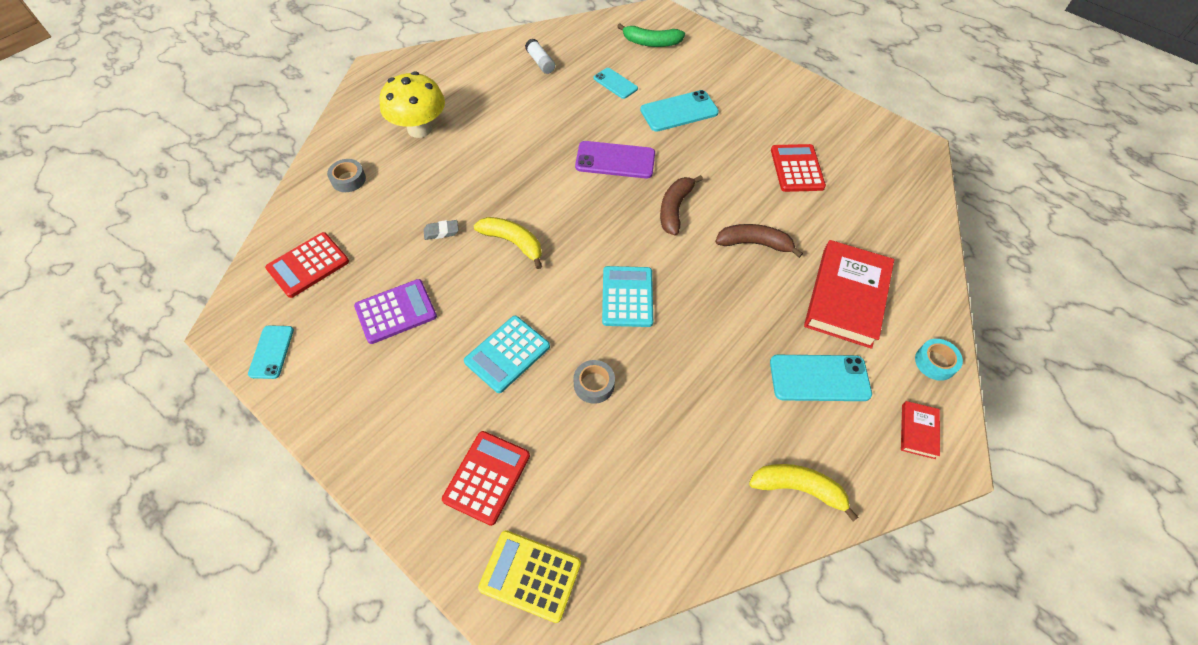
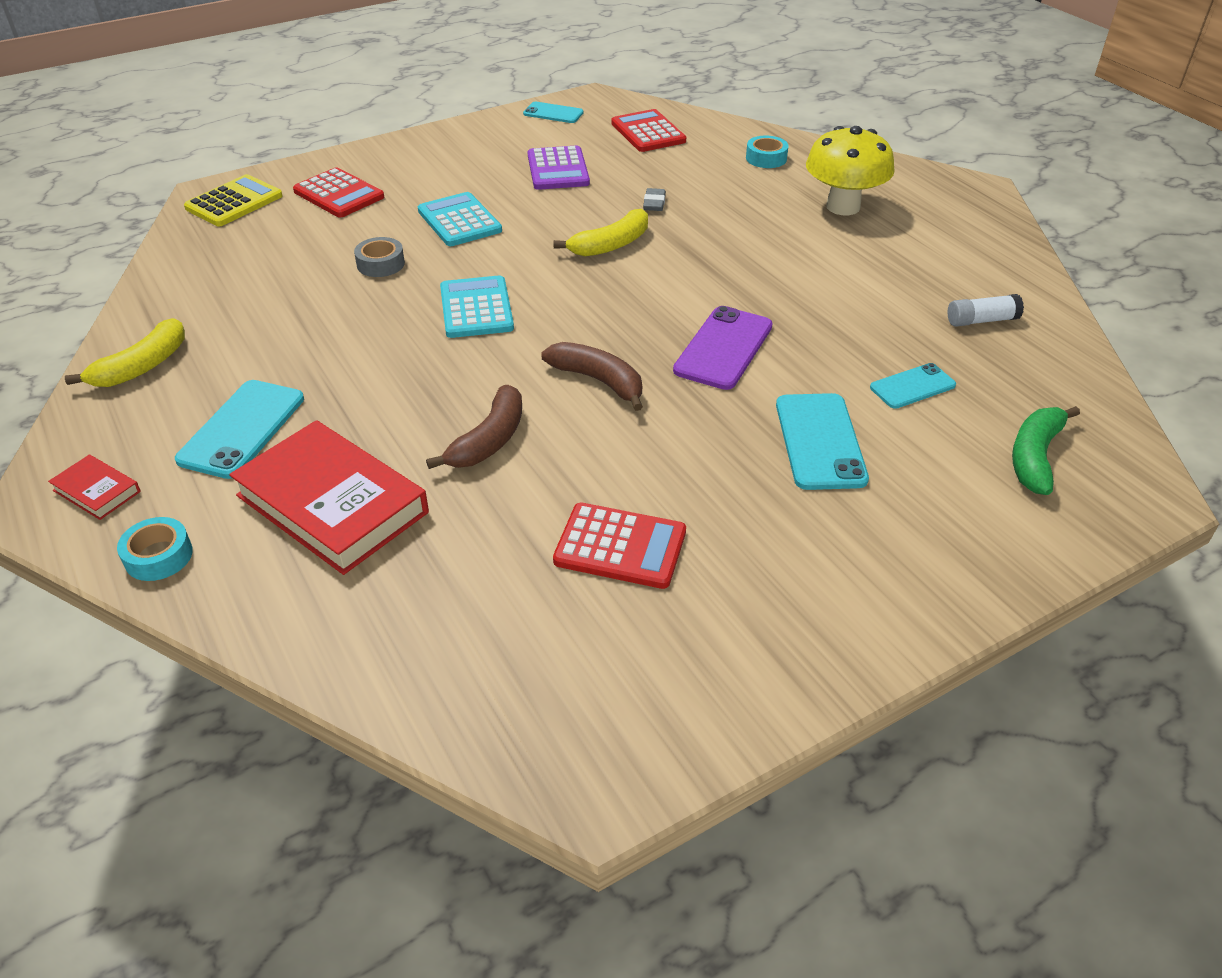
camera: 110 degrees right, 15 degrees down
grey tape [327,159,366,192] -> turquoise tape [746,136,789,168]
turquoise calculator [602,266,653,327] -> turquoise calculator turned 120 degrees counterclockwise [440,275,514,338]

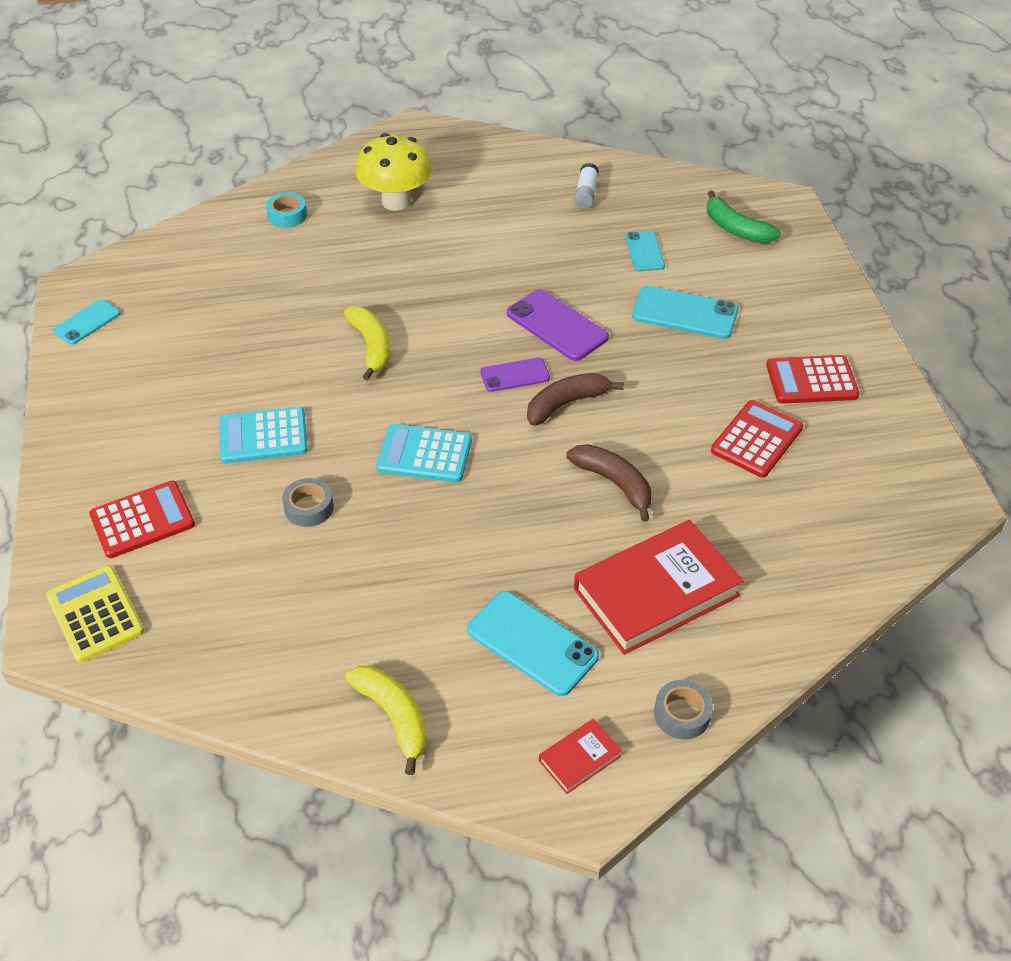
camera: 70 degrees left, 5 degrees up
turquoise tape [117,517,193,581] -> grey tape [654,680,713,739]
purple calculator [528,145,590,190] -> none
red calculator [611,109,686,152] -> red calculator moved to [766,355,859,404]
grey eraser [643,188,666,211] -> none
none -> purple phone [481,358,550,392]

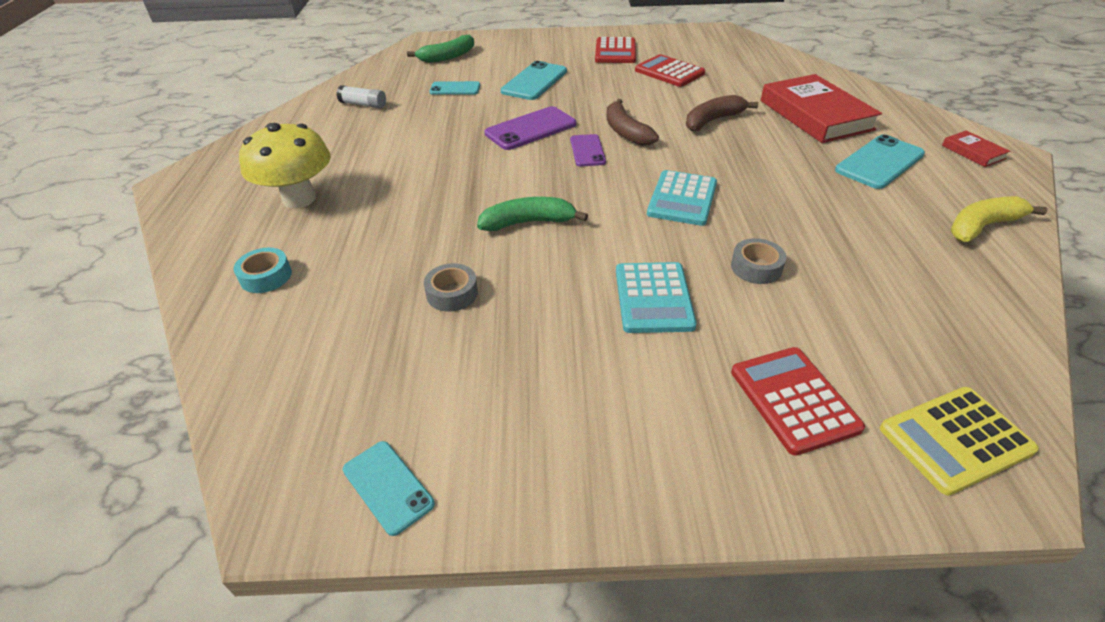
camera: 80 degrees left, 5 degrees down
yellow banana [344,306,390,380] -> green banana [477,197,588,231]
grey tape [654,680,713,739] -> grey tape moved to [424,263,478,311]

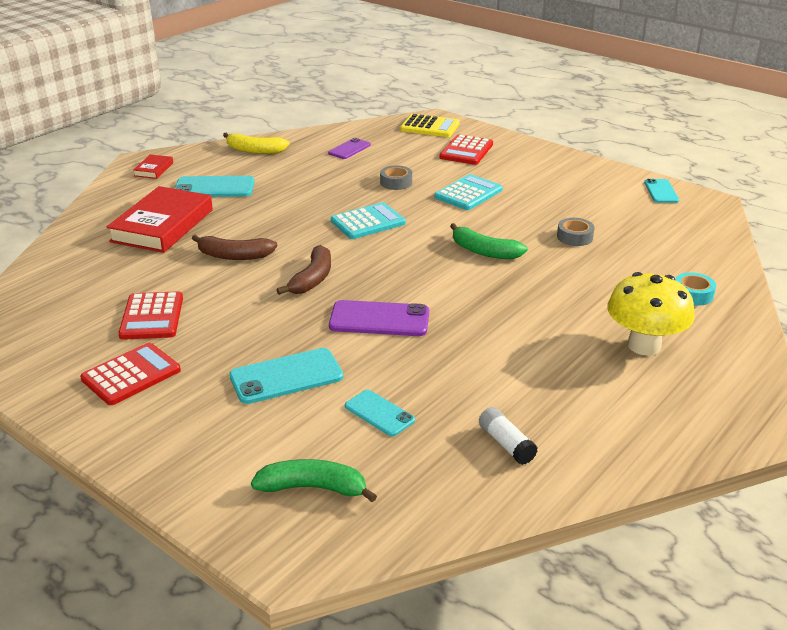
camera: 140 degrees left, 10 degrees down
purple phone [570,134,606,167] -> purple phone moved to [328,138,371,159]

